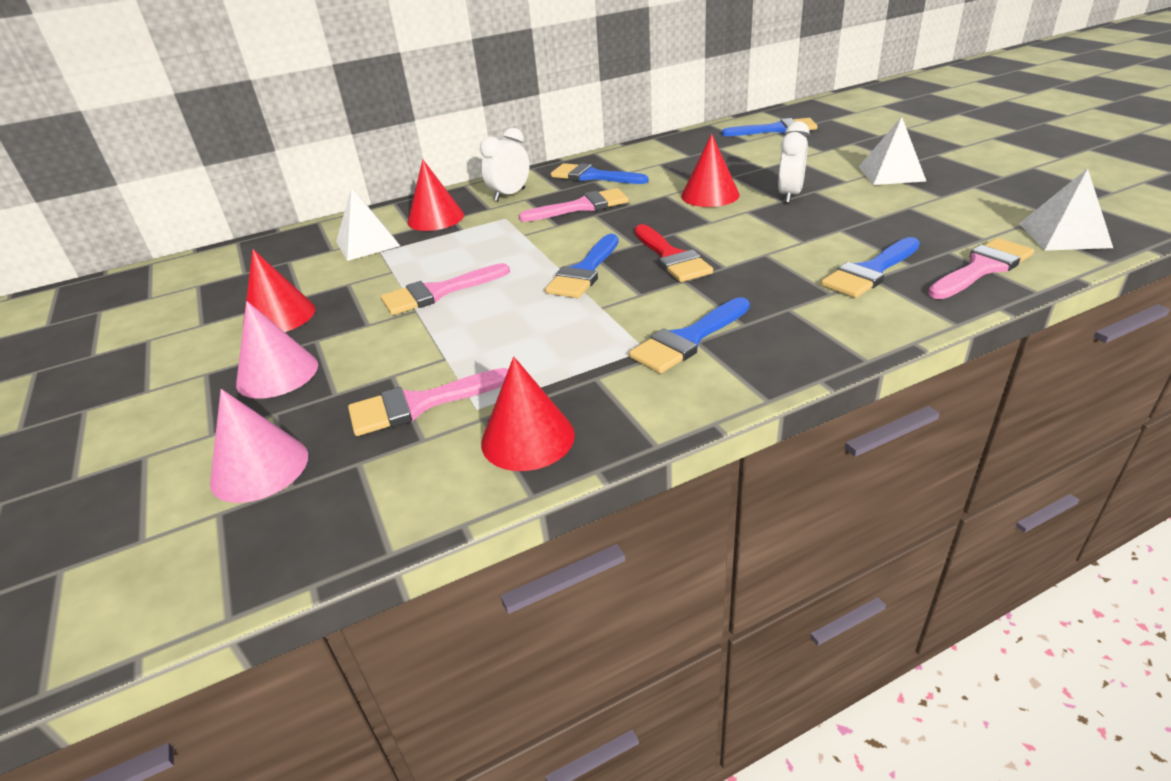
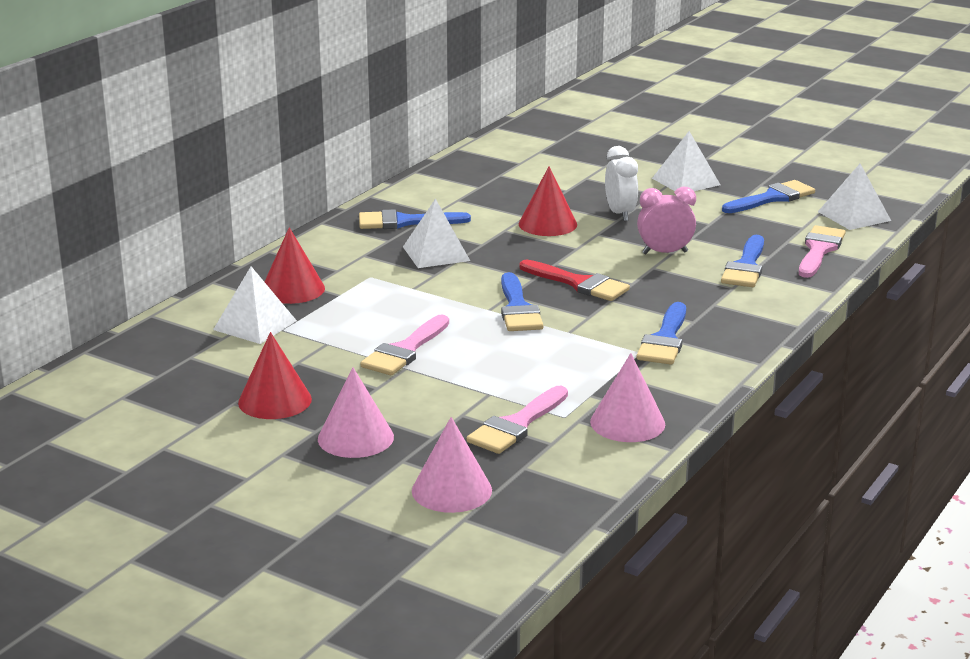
camera: 35 degrees left, 10 degrees down
white clock [480,128,530,201] -> none
red cone [481,357,575,471] -> pink cone [590,353,665,442]
pink brush [519,188,629,222] -> white pyramid [403,198,470,268]
blue brush [722,118,818,136] -> blue brush moved to [722,180,815,213]
none -> pink clock [637,187,696,254]

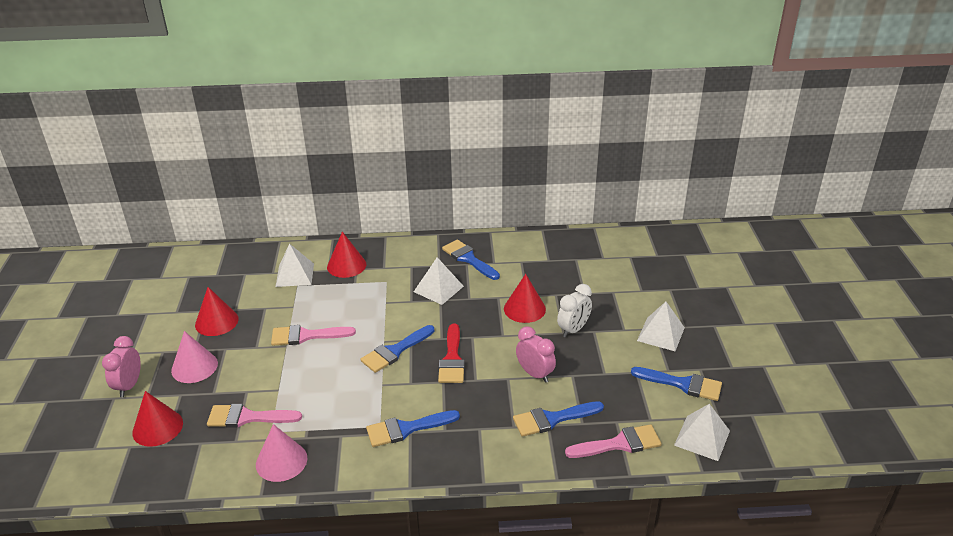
camera: 55 degrees right, 10 degrees up
pink cone [412,417,492,513] -> red cone [132,391,183,447]
none -> pink clock [102,336,141,397]

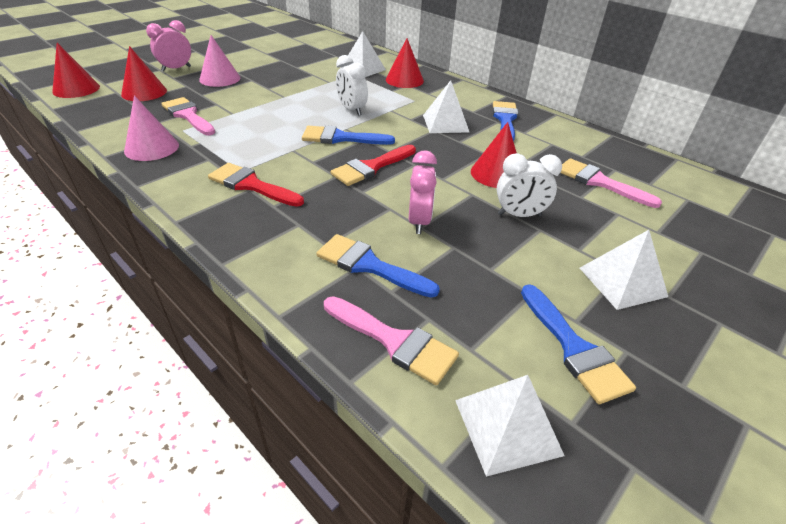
camera: 45 degrees right, 5 degrees up
red cone [195,287,239,336] -> red cone moved to [52,43,100,98]
pink brush [271,325,356,346] -> pink brush moved to [560,158,662,208]
blue brush [366,410,460,447] -> red brush [208,163,304,207]
none -> white clock [336,55,368,116]

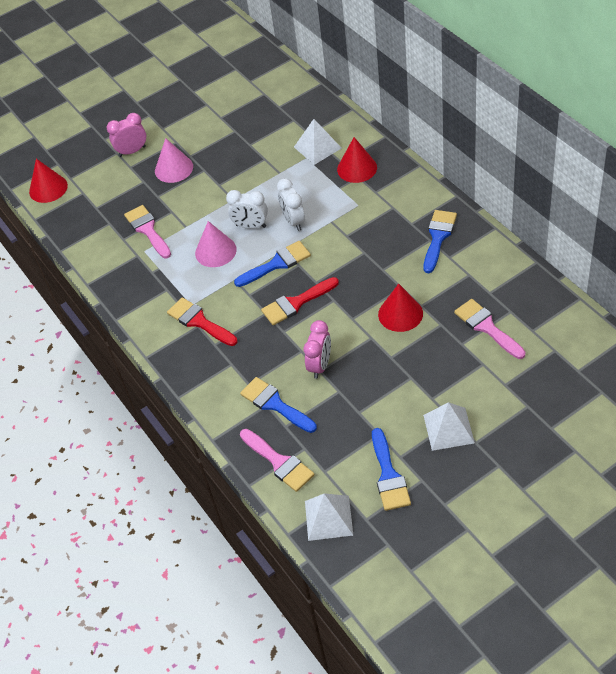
camera: 20 degrees right, 10 degrees up
red cone [121,46,167,101] -> none
pink cone [124,96,179,161] -> pink cone moved to [195,221,237,267]
blue brush [302,125,395,145] -> blue brush turned 135 degrees clockwise [234,241,311,287]
white pyramid [423,80,469,133] -> none
white clock [497,153,562,217] -> white clock moved to [226,190,268,229]

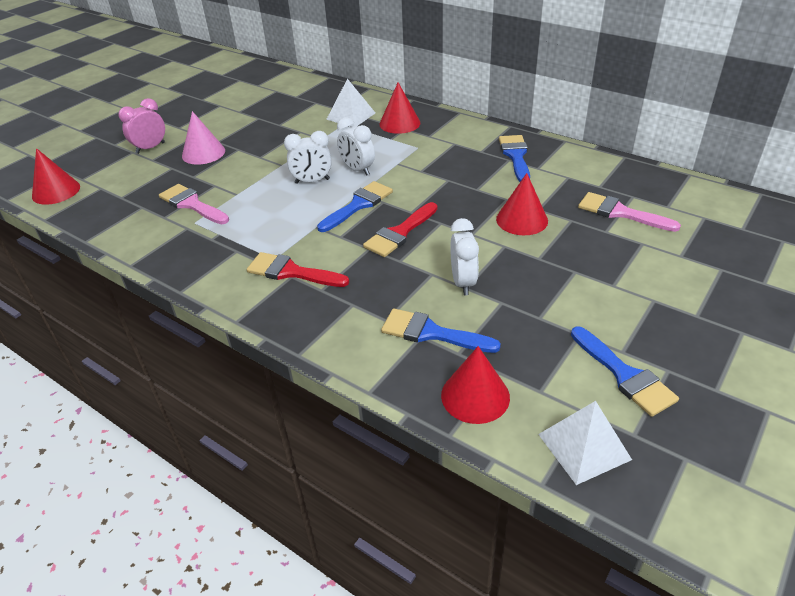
camera: 25 degrees left, 10 degrees down
pink cone [195,221,237,267] -> none
pink brush [240,429,315,492] -> red cone [441,346,510,424]
pink clock [304,320,331,379] -> white clock [450,218,479,295]
white pyramid [423,402,475,451] -> none

